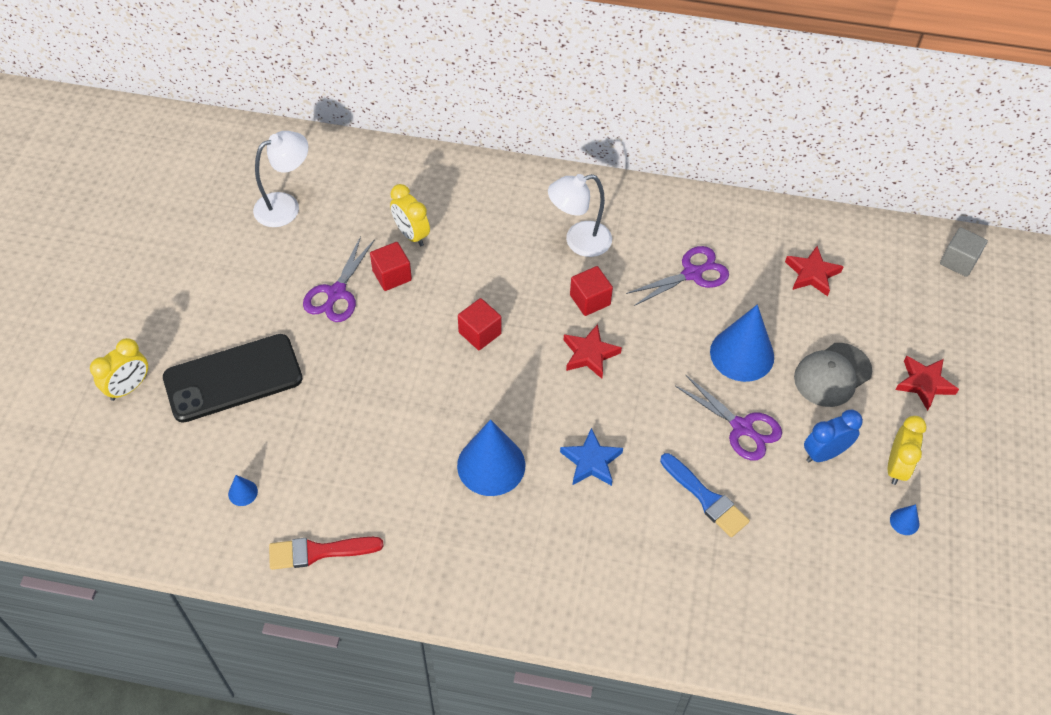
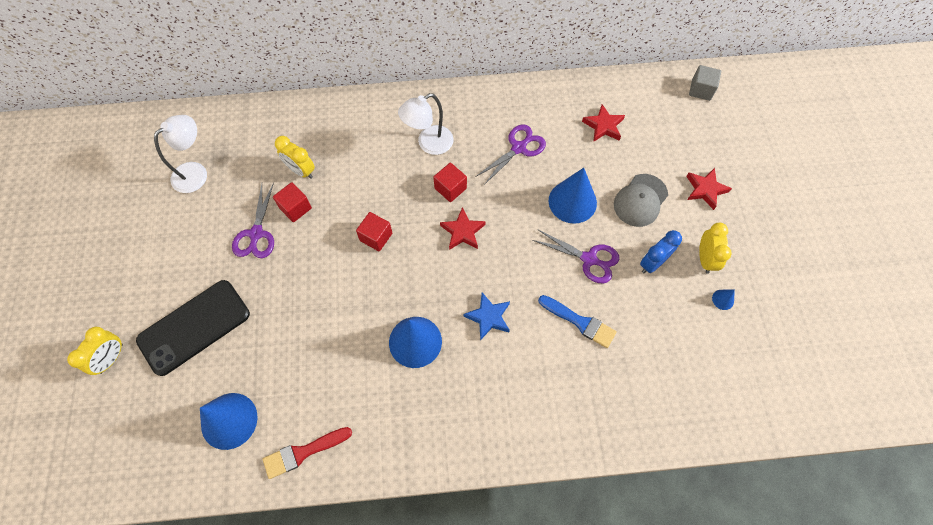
camera: 15 degrees left, 10 degrees up
blue cone [228,475,258,506] -> blue cone [200,393,258,450], size x2.38

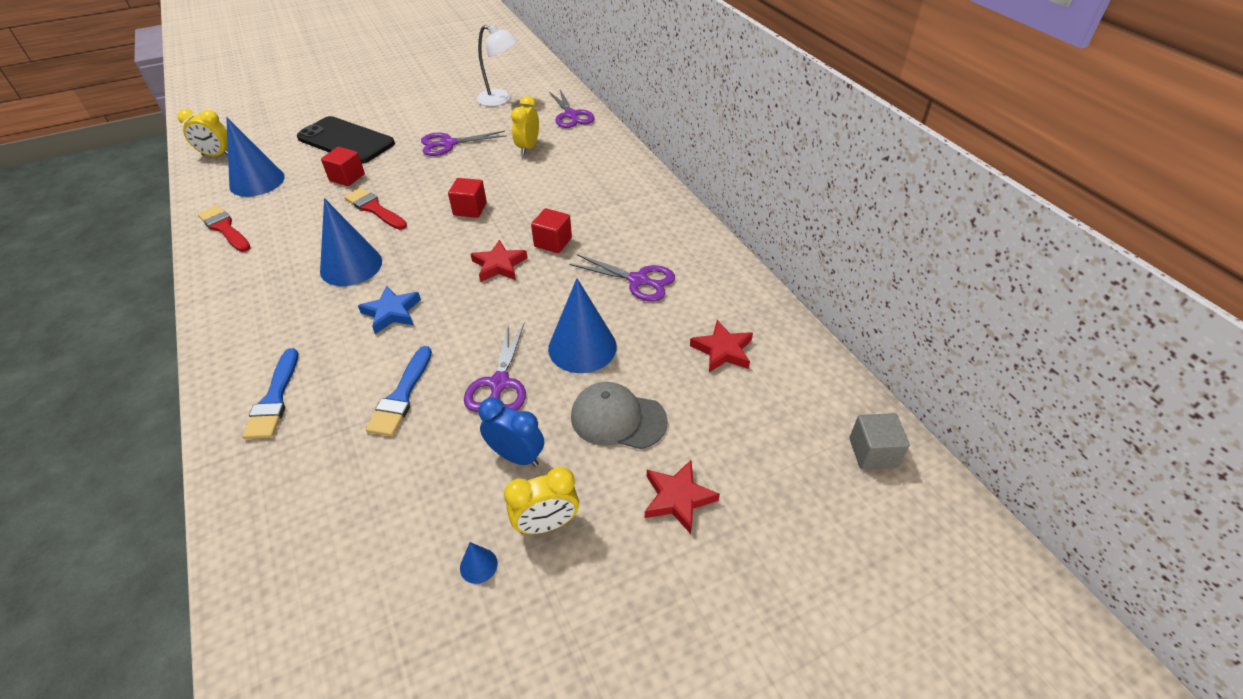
camera: 70 degrees right, 20 degrees down
yellow clock [67,327,123,375] -> yellow clock moved to [177,109,228,156]
red cube [273,182,312,222] -> red cube moved to [321,147,365,186]
white lamp [398,93,454,155] -> none
none -> blue brush [242,348,298,439]
none -> red brush [344,188,407,230]
none -> purple scissors [549,90,595,128]

